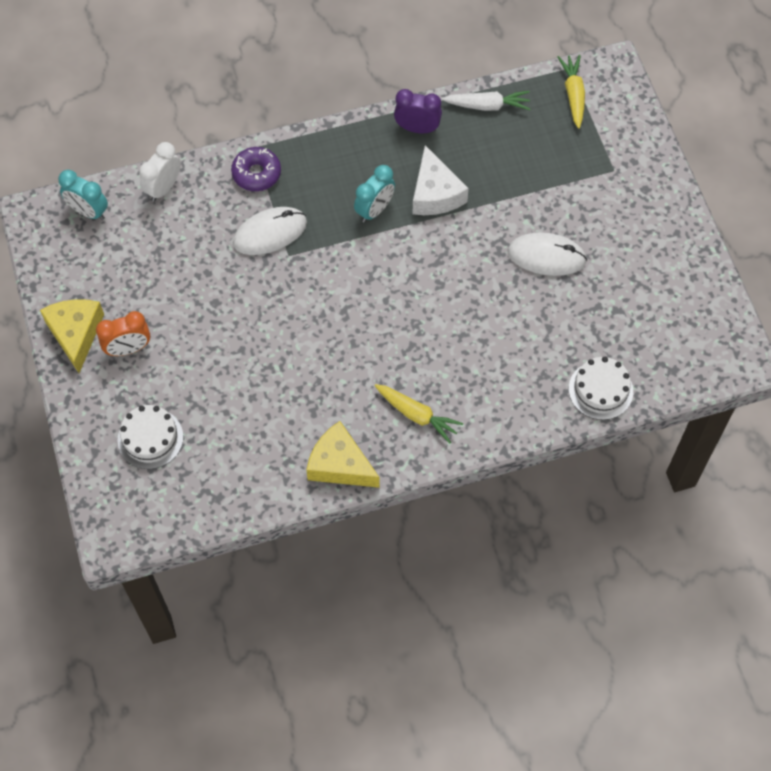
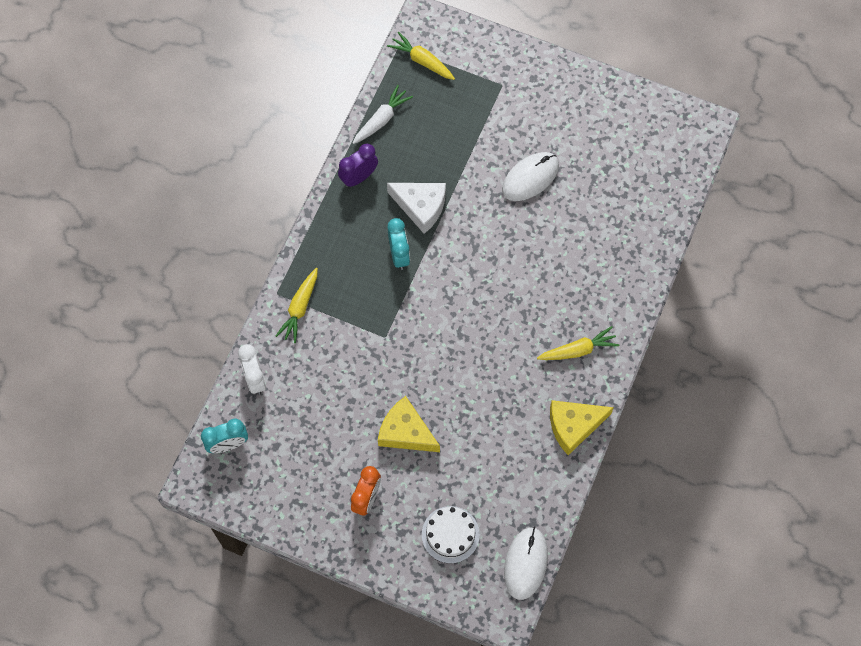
camera: 50 degrees left, 5 degrees up
yellow cheese [40,299,104,373] -> yellow cheese moved to [378,396,440,452]
purple donut [231,147,281,191] -> yellow carrot [276,268,318,343]
white mouse [233,207,307,255] -> white mouse moved to [504,527,548,600]
white cake [569,357,633,420] -> none

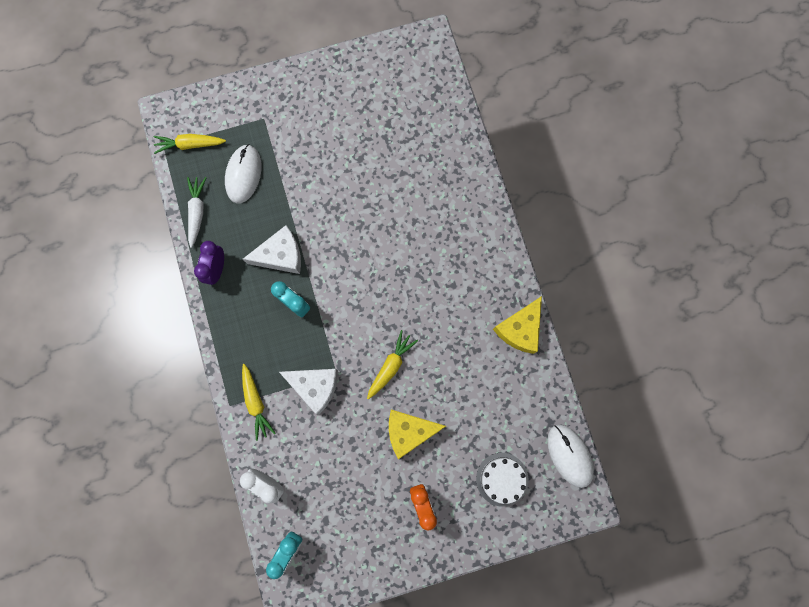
camera: 40 degrees left, 10 degrees up
white mouse [502,152,559,201] -> white mouse moved to [225,144,262,204]
yellow carrot [537,326,619,360] -> yellow carrot moved to [367,330,418,399]
none -> white cheese [279,369,338,415]

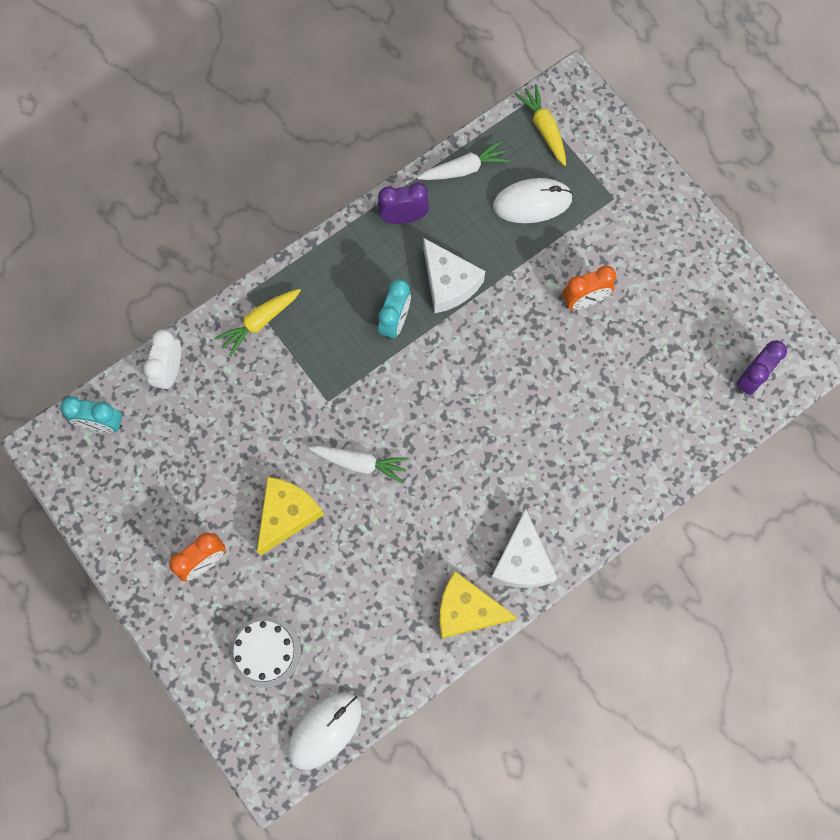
camera: 70 degrees right, 5 degrees down
white cheese [279,369,338,415] -> white cheese moved to [490,509,558,588]
yellow carrot [367,330,418,399] -> white carrot [308,446,409,483]
yellow cheese [389,410,446,459] -> yellow cheese turned 60 degrees clockwise [257,477,324,555]
none -> orange clock [562,266,616,310]
none -> purple clock [736,340,787,395]

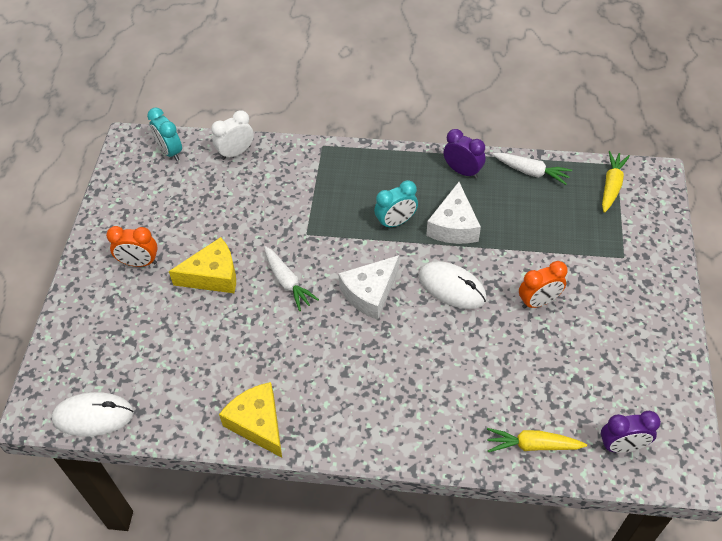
camera: 45 degrees right, 20 degrees down
yellow carrot [215,289,301,356] -> yellow carrot moved to [487,428,587,452]
white cake [231,616,301,688] -> none
white cheese [490,509,558,588] -> white cheese moved to [338,255,399,320]
white mouse [493,178,573,223] -> white mouse moved to [418,261,487,309]
orange clock [562,266,616,310] -> orange clock turned 45 degrees counterclockwise [519,261,568,309]

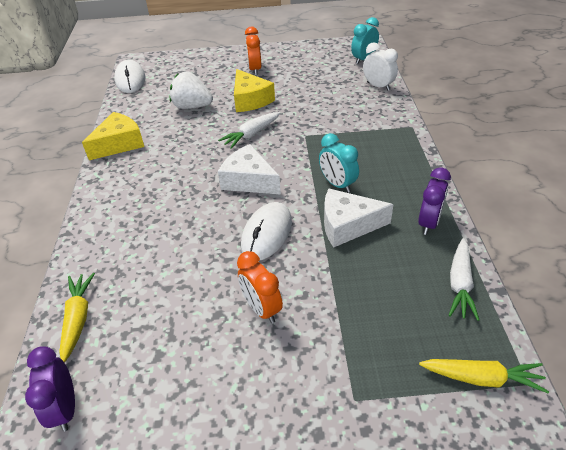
camera: 80 degrees right, 10 degrees down
none -> white strawberry [170,72,213,109]

